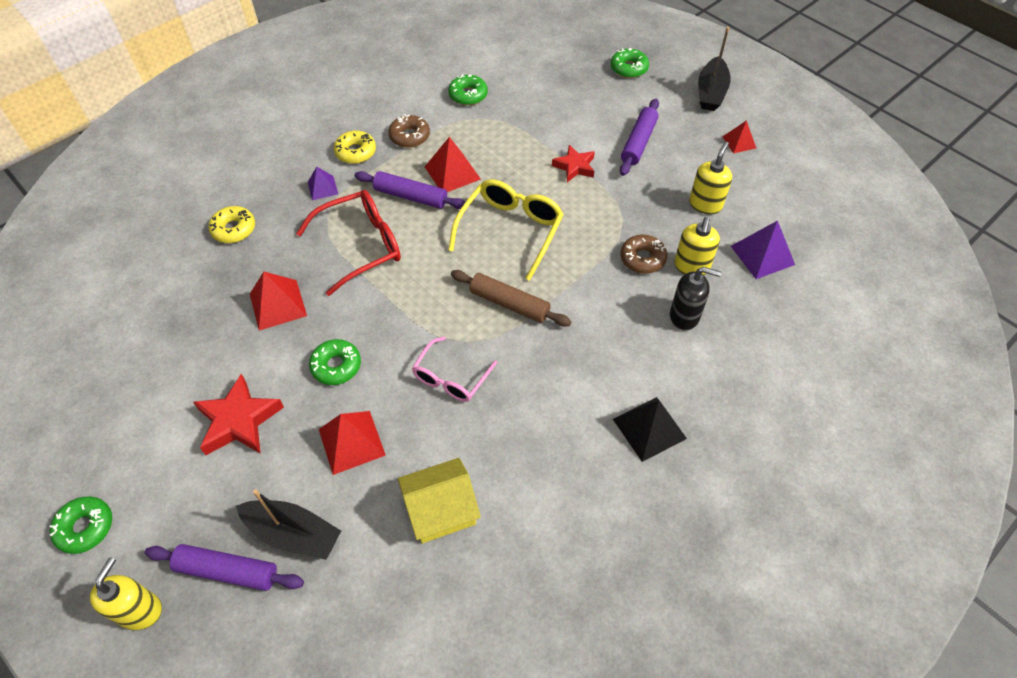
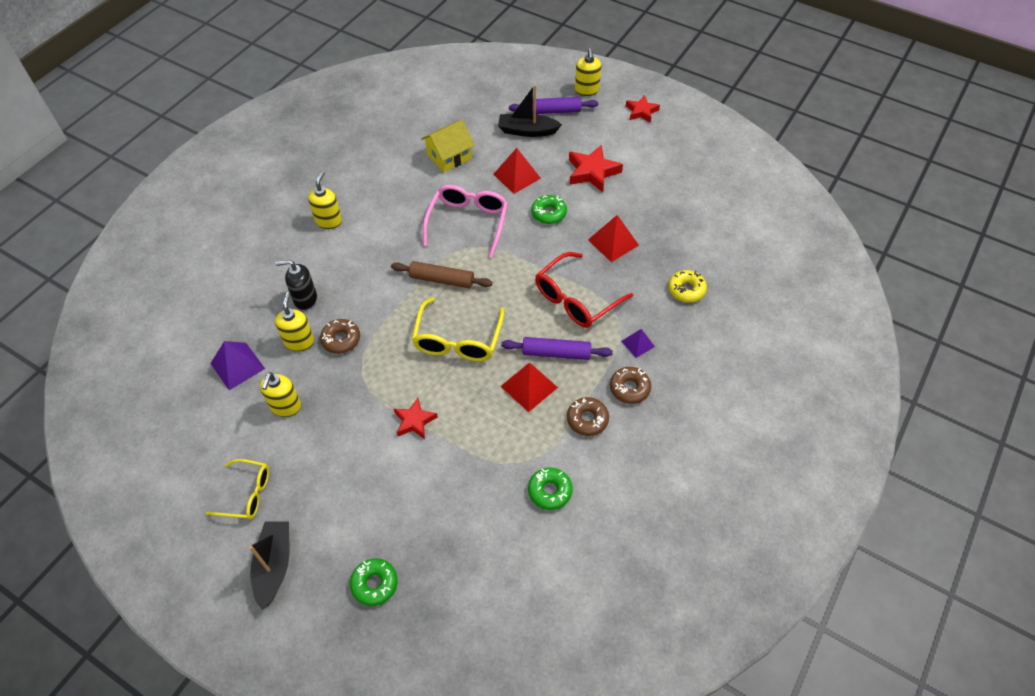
camera: 165 degrees right, 0 degrees up
green donut [50,497,112,554] -> red star [626,95,660,123]
yellow donut [334,131,376,164] -> brown donut [610,367,651,404]
pink glasses [412,337,497,402] -> pink glasses [423,185,508,258], size x1.55
black pyramid [613,397,687,462] -> yellow soap dispenser [308,171,342,229]
purple rolling pin [620,99,659,176] -> none
red pyramid [723,120,756,154] -> yellow glasses [206,459,269,519]

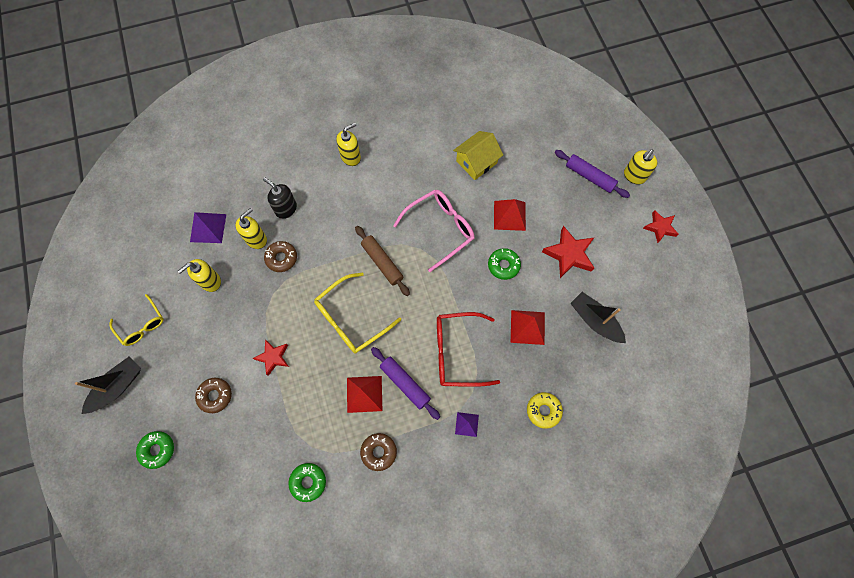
camera: 40 degrees right, 15 degrees up
yellow house [421,120,475,172] -> yellow house turned 45 degrees counterclockwise [453,131,503,180]
black boat [498,85,562,137] -> black boat moved to [570,292,626,343]
brown donut [610,367,651,404] -> brown donut moved to [195,378,232,413]

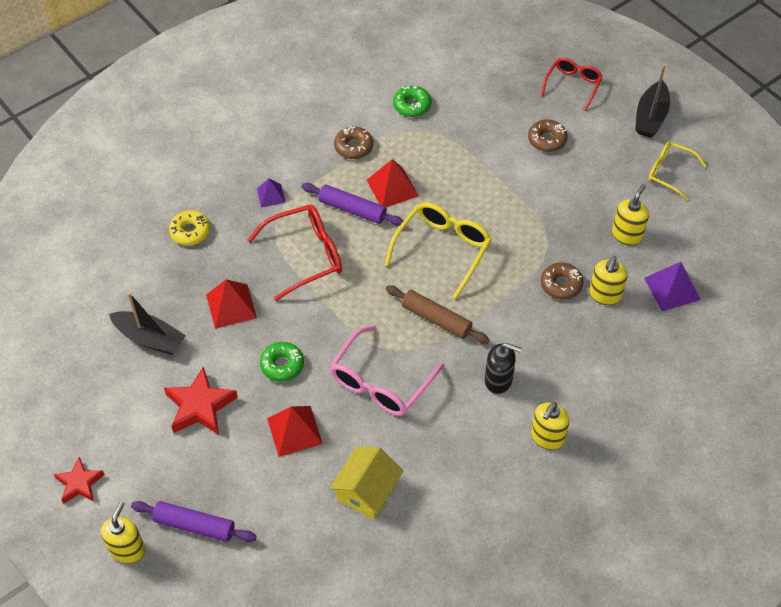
camera: 160 degrees right, 15 degrees down
green donut [136,431,174,469] -> red glasses [541,58,603,111]
red star [253,340,289,376] -> none
black soap dispenser [263,177,297,219] -> black soap dispenser moved to [485,343,522,394]

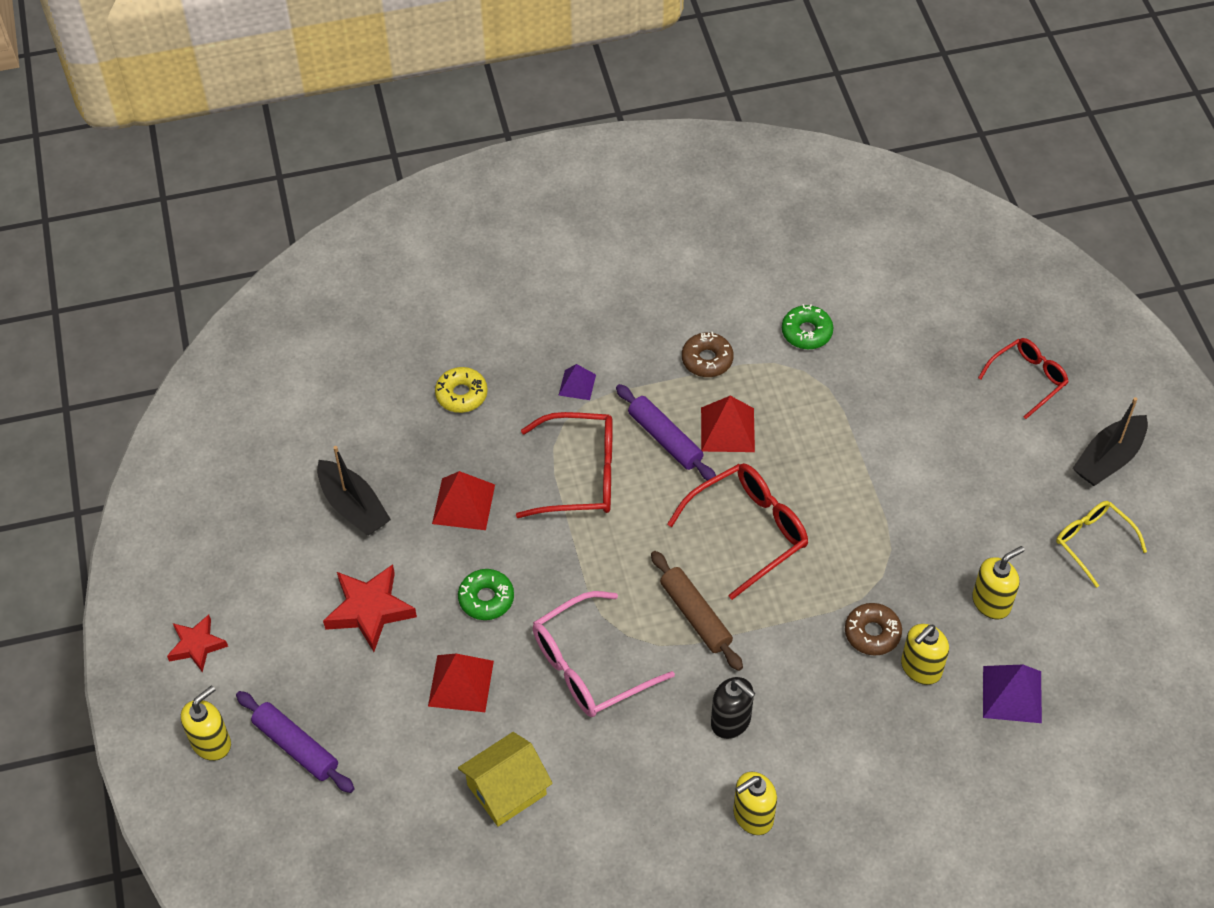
camera: 25 degrees right, 0 degrees up
yellow glasses [385,202,492,299] -> red glasses [667,463,808,600]
brown donut [528,119,568,152] -> none

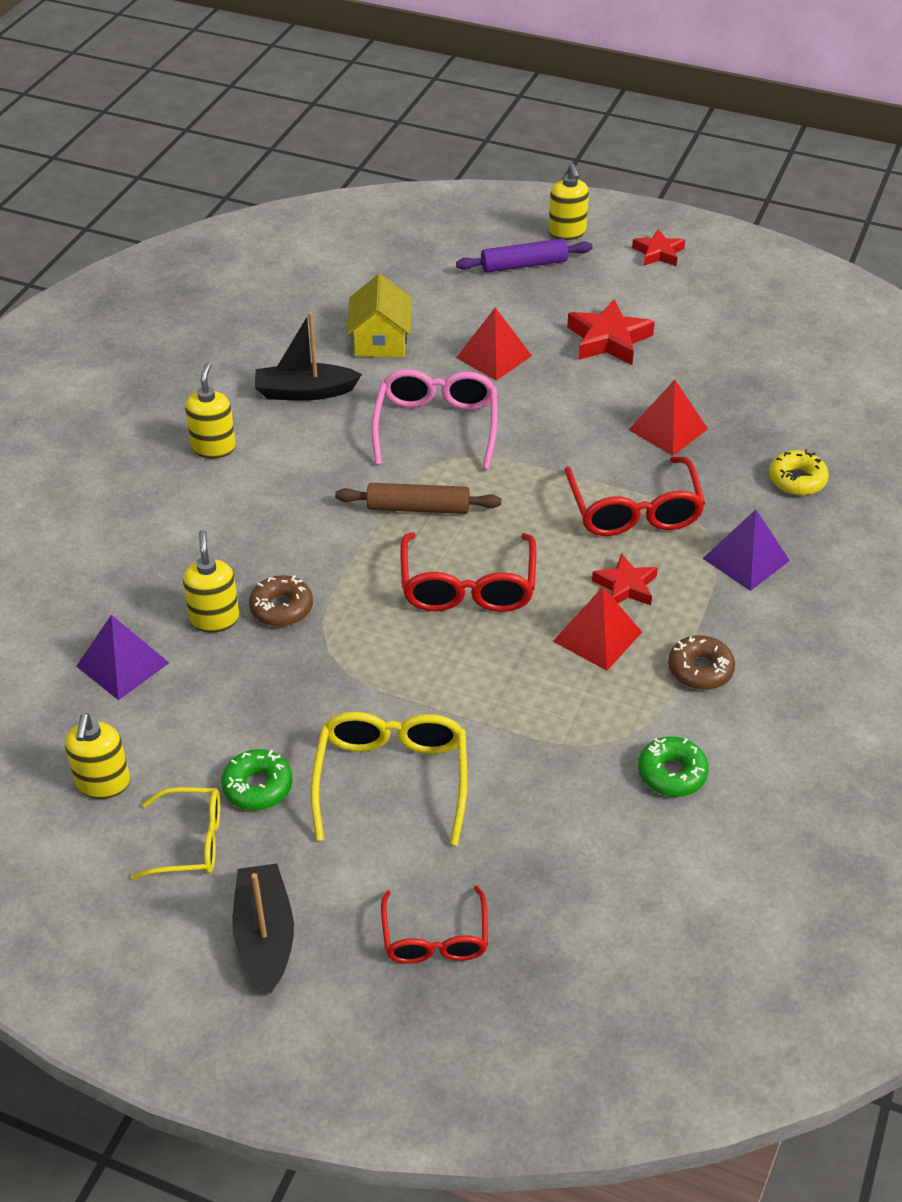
camera: 125 degrees right, 10 degrees down
black boat [317,446,391,536] -> black boat moved to [255,312,362,401]
green donut [458,569,514,620] -> green donut moved to [221,749,292,810]
red glasses [516,412,613,518] -> red glasses turned 45 degrees counterclockwise [565,457,705,536]
purple pyramid [559,364,596,400] -> purple pyramid [702,510,790,591], size x1.64
purple rolling pin [616,384,716,481] -> red star [592,553,658,605]
black soap dispenser [711,677,756,739] -> none
yellow soap dispenser [972,546,1025,619] -> yellow soap dispenser moved to [65,713,130,799]
none -> yellow glasses [311,712,467,846]

